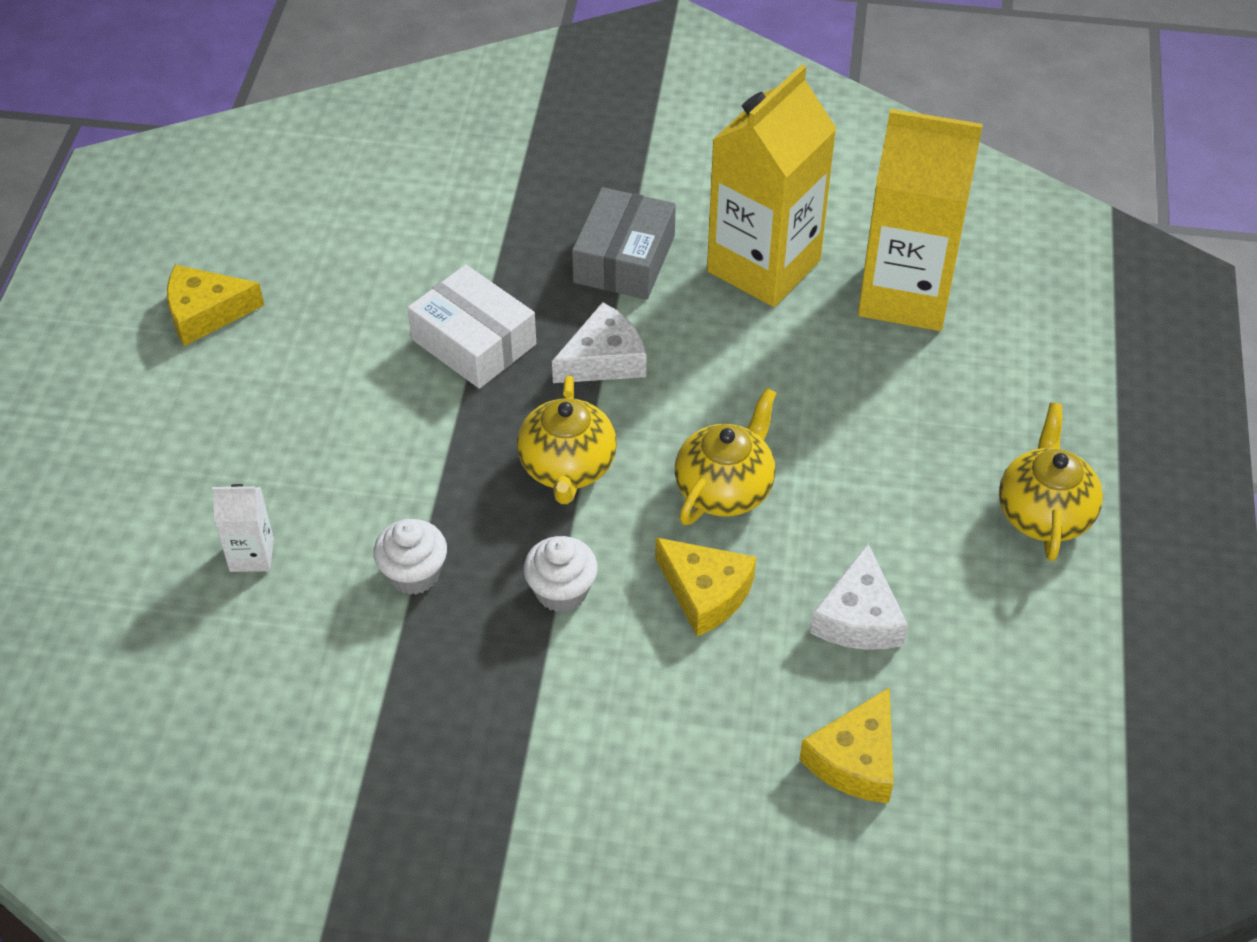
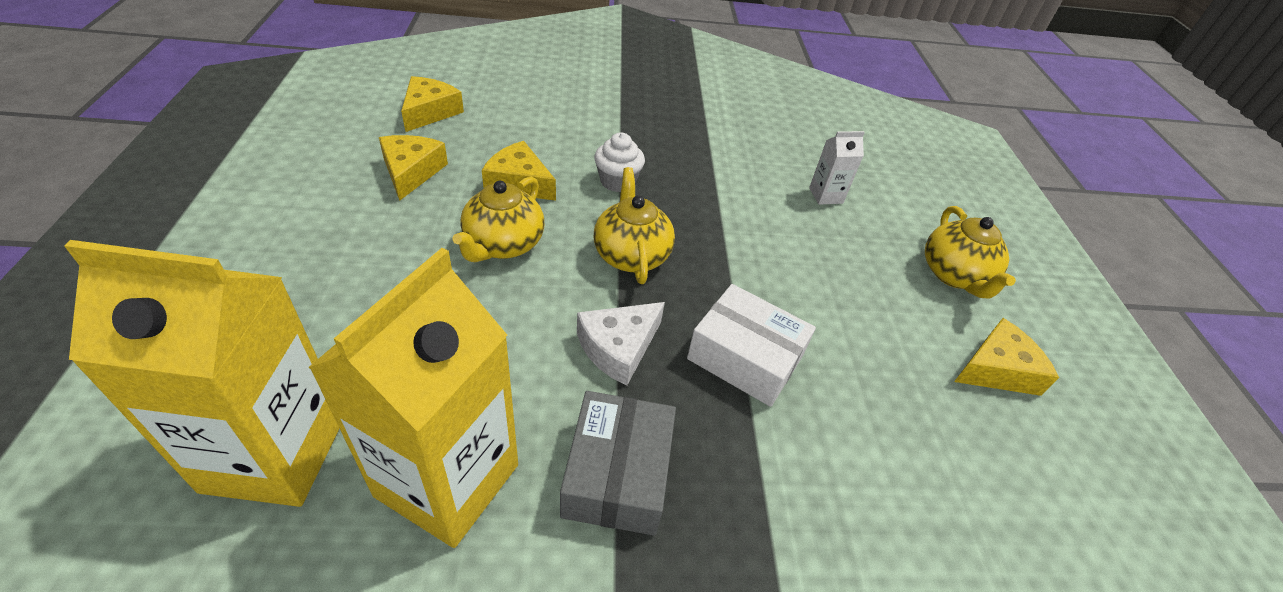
camera: 165 degrees right, 5 degrees down
white cupcake [373,519,447,595] -> none
white cheese [810,544,908,650] -> yellow cheese [379,135,448,201]
yellow teapot [999,403,1103,561] -> yellow teapot moved to [925,206,1016,298]

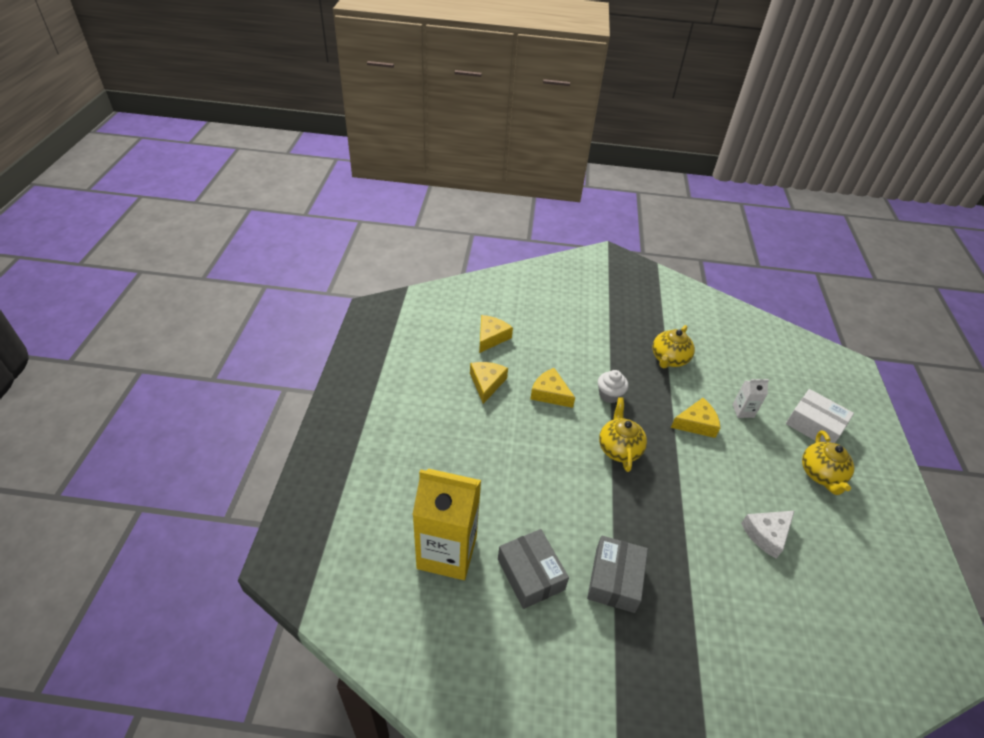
camera: 10 degrees right, 0 degrees up
yellow carton [308,248,518,548] -> grey box [498,529,569,609]
yellow teapot [453,177,544,262] -> yellow teapot moved to [652,325,695,368]
white cheese [577,302,665,386] -> white cheese moved to [741,511,794,559]
white box [687,284,816,407] -> white box moved to [786,389,854,443]
yellow cheese [954,318,1059,396] -> yellow cheese moved to [671,398,720,438]

